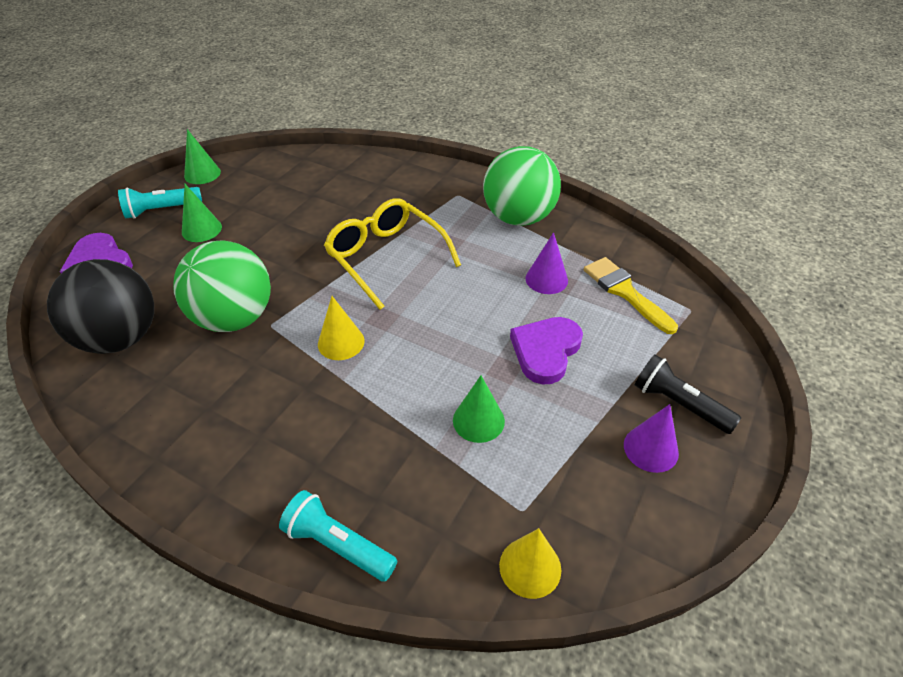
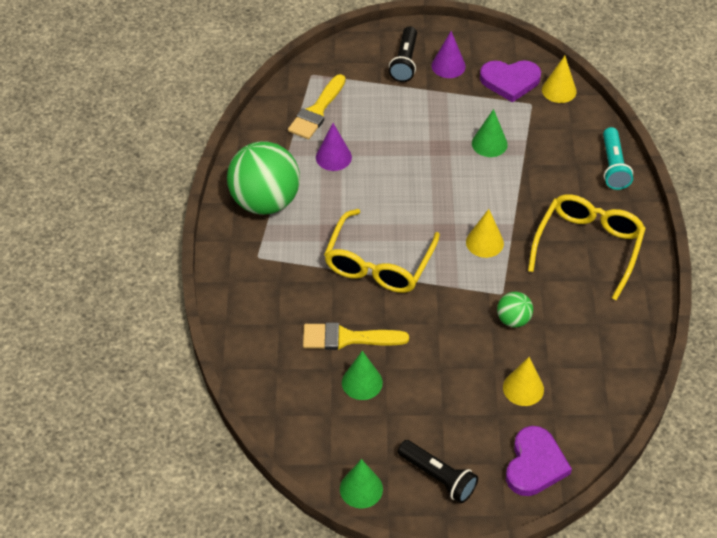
camera: 120 degrees left, 5 degrees up
black ball [47,259,154,354] -> none
turquoise flashlight [118,187,202,219] -> black flashlight [398,440,478,503]
green ball [173,241,271,332] -> green ball [497,292,533,327], size x0.47
green cone [182,184,222,242] -> green cone moved to [342,351,383,400]
purple heart [510,317,583,384] -> purple heart moved to [480,60,541,102]
none -> yellow brush [303,322,409,350]
none -> yellow cone [503,357,544,406]
none -> yellow glasses [528,194,646,301]

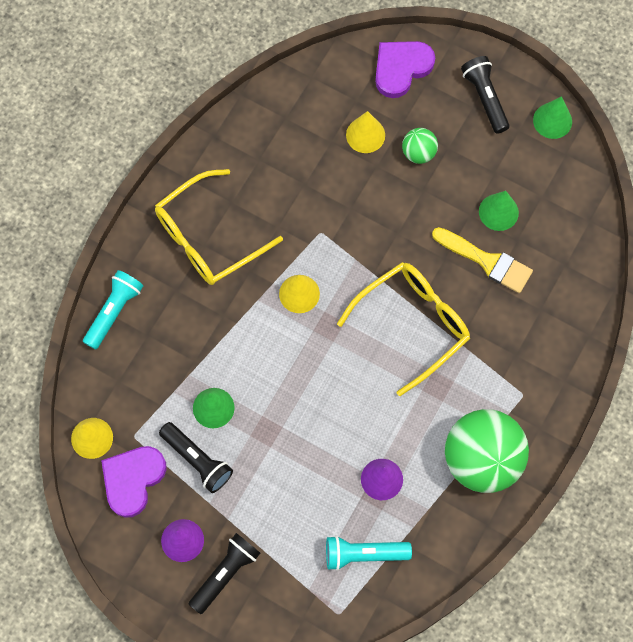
camera: 150 degrees left, 20 degrees up
yellow brush [288,74,346,139] -> turquoise flashlight [326,536,412,571]
purple heart [480,60,541,102] -> purple heart turned 90 degrees counterclockwise [101,446,167,518]
green ball [497,292,533,327] -> green ball moved to [402,128,438,164]
none -> black flashlight [159,422,233,493]

